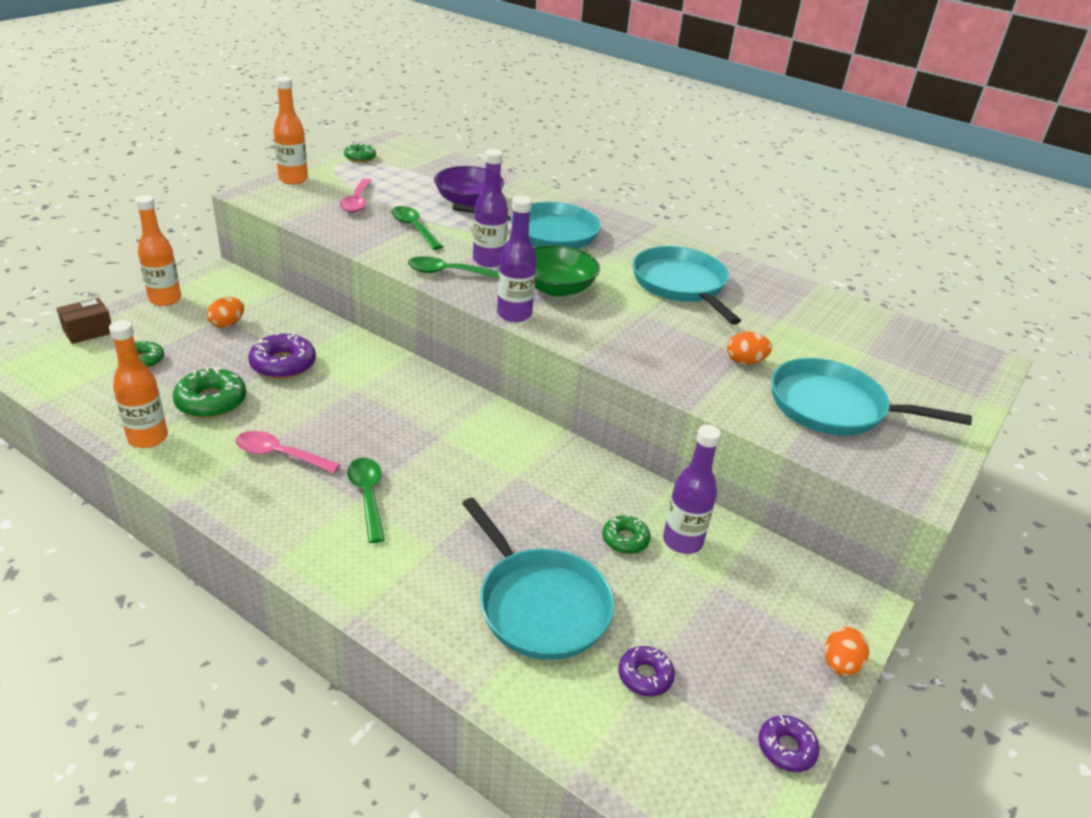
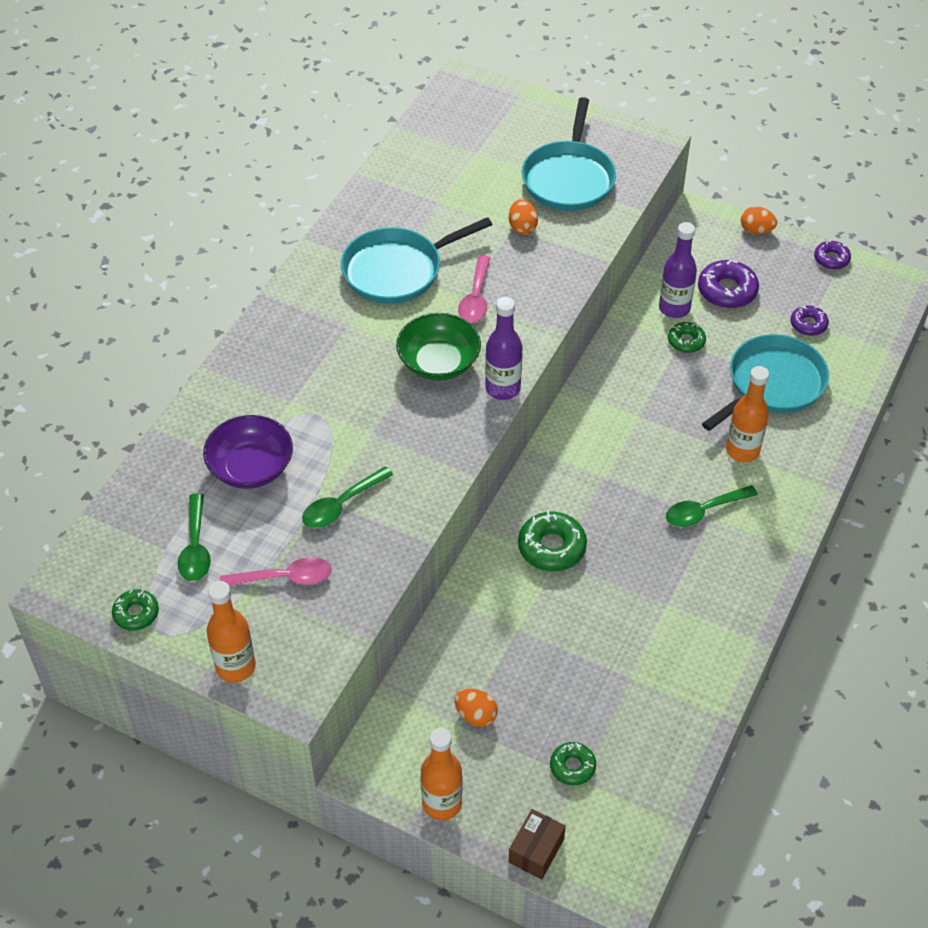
camera: 95 degrees left, 15 degrees up
brown box [57,297,111,344] -> brown box turned 75 degrees clockwise [508,809,566,879]
orange bottle [109,320,168,448] -> orange bottle moved to [726,366,769,462]
green donut [173,367,246,418] -> green donut moved to [518,510,587,571]
pink spoon [236,431,341,473] -> pink spoon moved to [458,255,490,323]
purple donut [248,332,316,379] -> purple donut moved to [698,260,759,308]
green spoon [408,256,499,278] -> green spoon moved to [178,493,211,581]
turquoise pan [453,202,601,249] -> none
purple bottle [473,149,508,267] -> none

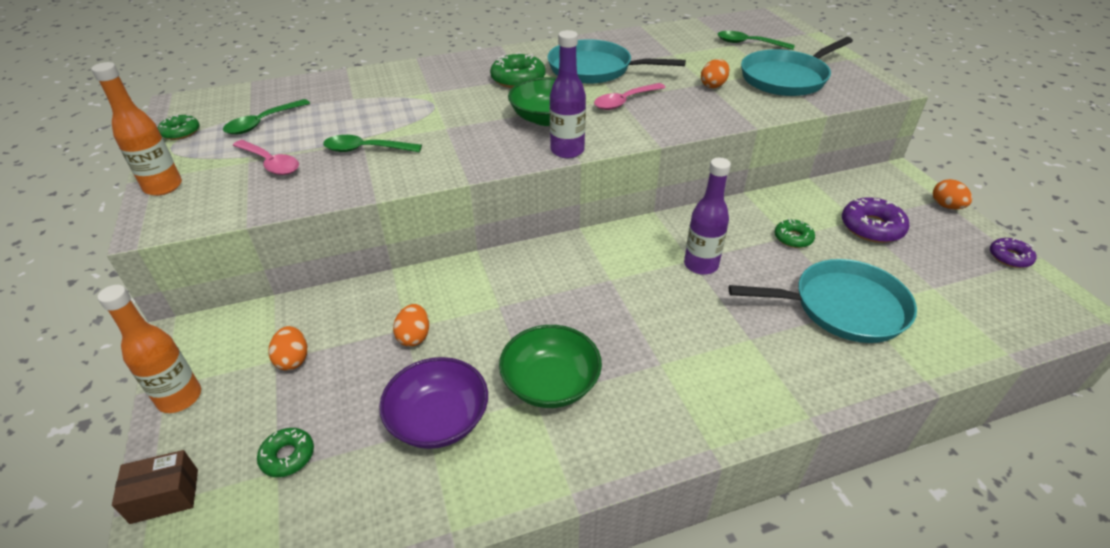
camera: 45 degrees right, 10 degrees down
purple bowl [203,415,293,489] -> purple bowl moved to [379,357,488,449]
green donut [518,510,587,571] -> green donut moved to [490,52,545,88]
purple bottle [659,222,697,318] -> purple bottle moved to [684,158,731,275]
green spoon [666,485,758,527] -> green spoon moved to [718,31,795,50]
orange bottle [726,366,769,462] -> none
purple donut [791,305,829,336] -> none
none -> orange egg [393,304,429,347]
none -> green bowl [499,325,602,408]

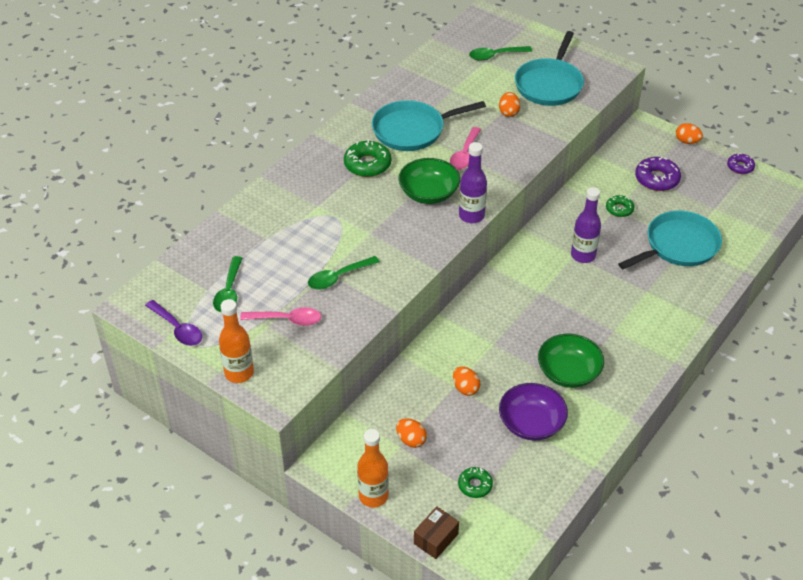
camera: 35 degrees left, 5 degrees up
green donut [158,114,200,140] -> purple spoon [145,300,202,346]

